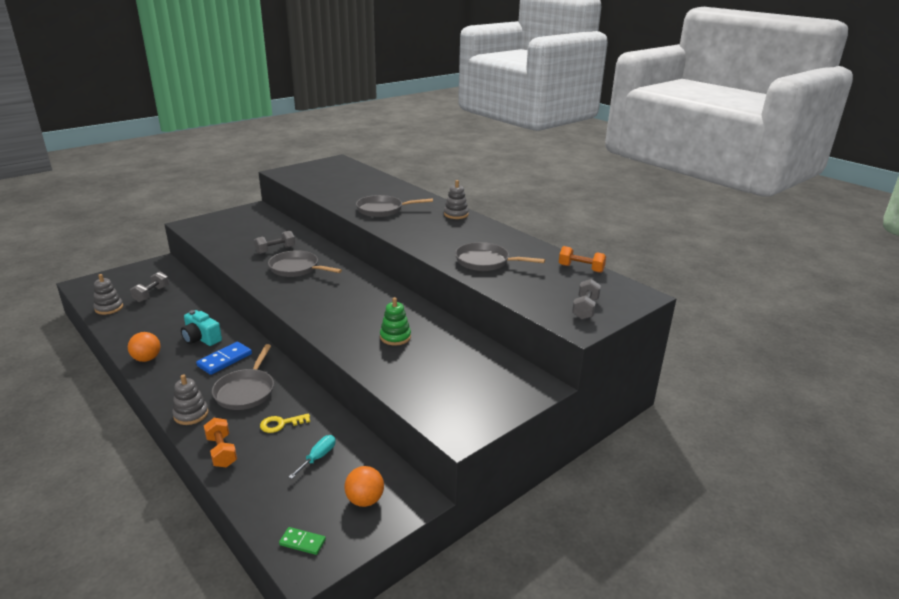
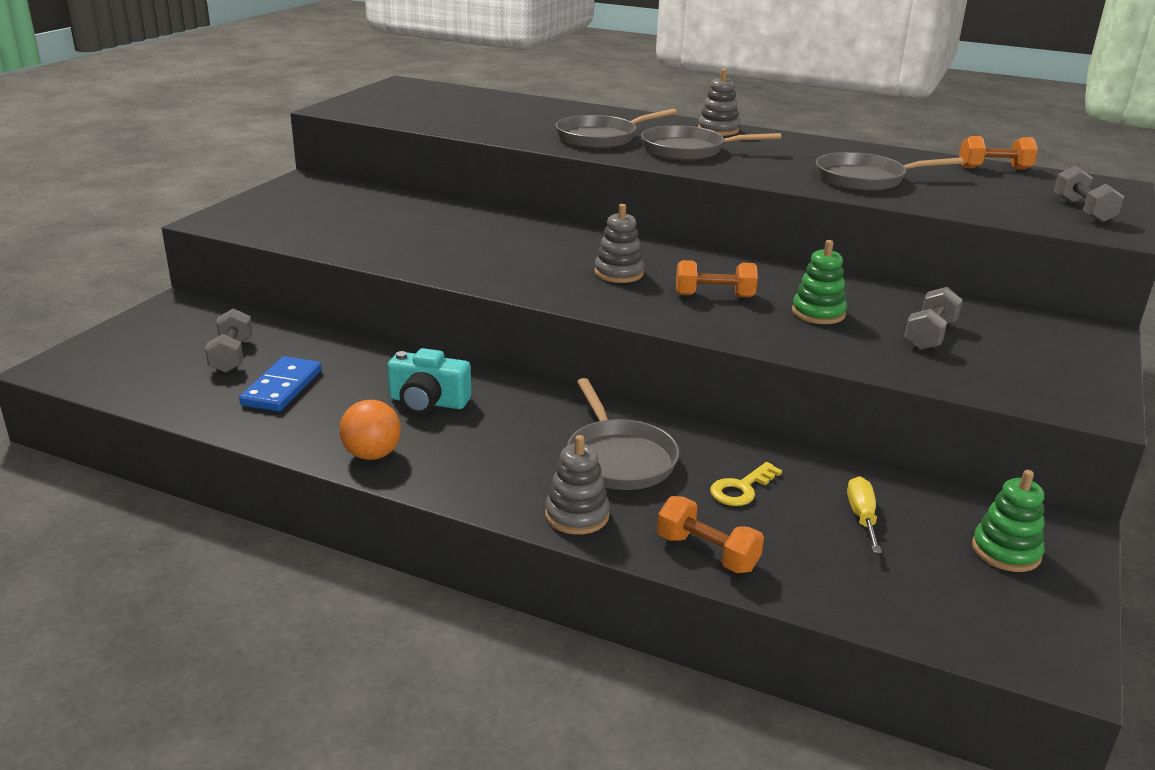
camera: 25 degrees left, 0 degrees up
grey stacking toy [93,274,123,315] -> grey stacking toy moved to [594,204,644,283]
blue domino [196,342,252,375] -> blue domino moved to [239,356,322,412]
grey dumbbell [254,231,295,254] -> grey dumbbell moved to [904,287,962,350]
grey pan [268,250,342,277] -> grey pan moved to [641,125,781,160]
green domino [279,527,326,555] -> none
turquoise screwdriver [289,435,336,479] -> yellow screwdriver [847,476,882,553]
orange ball [344,466,384,507] -> green stacking toy [972,470,1045,572]
none -> orange dumbbell [676,260,758,298]

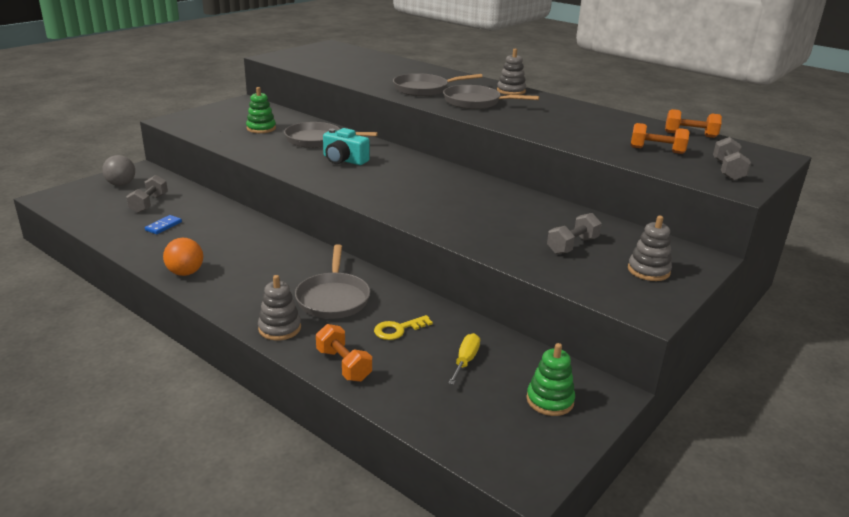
camera: 15 degrees right, 0 degrees up
blue domino [239,356,322,412] -> blue domino [145,215,182,234], size x0.60
turquoise camera [387,348,471,414] -> turquoise camera moved to [323,128,370,165]
grey stacking toy [594,204,644,283] -> grey stacking toy moved to [628,215,672,281]
orange dumbbell [676,260,758,298] -> orange dumbbell moved to [631,123,690,154]
green stacking toy [792,240,847,324] -> green stacking toy moved to [246,87,276,133]
grey pan [816,152,964,191] -> grey pan moved to [284,122,378,148]
none -> grey ball [102,155,135,186]

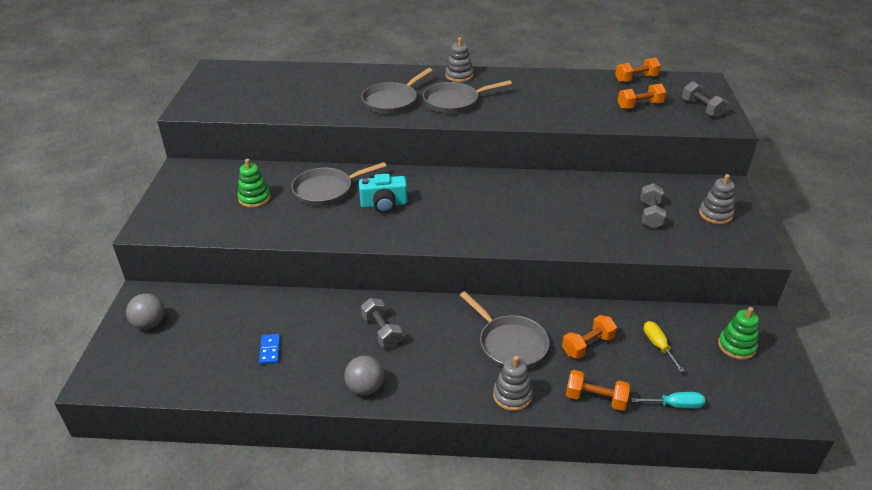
camera: 35 degrees left, 10 degrees up
grey dumbbell [126,175,168,213] -> grey dumbbell moved to [361,298,402,348]
orange ball [163,238,203,276] -> grey ball [344,356,384,396]
yellow key [374,315,433,340] -> orange dumbbell [562,315,617,359]
none -> turquoise screwdriver [631,392,705,409]

